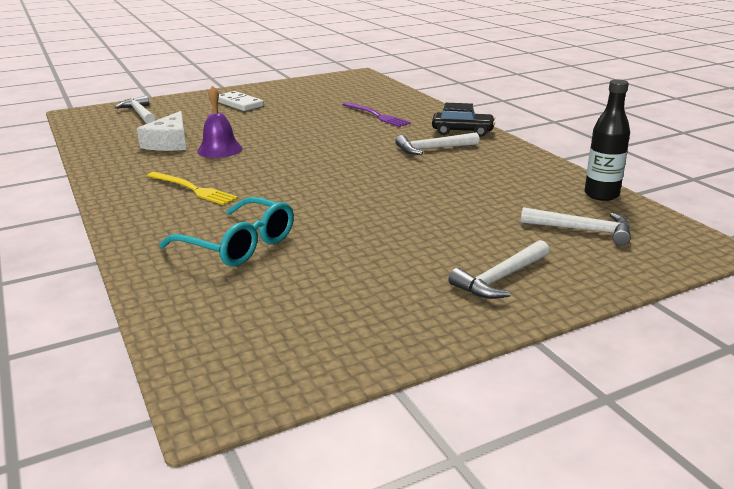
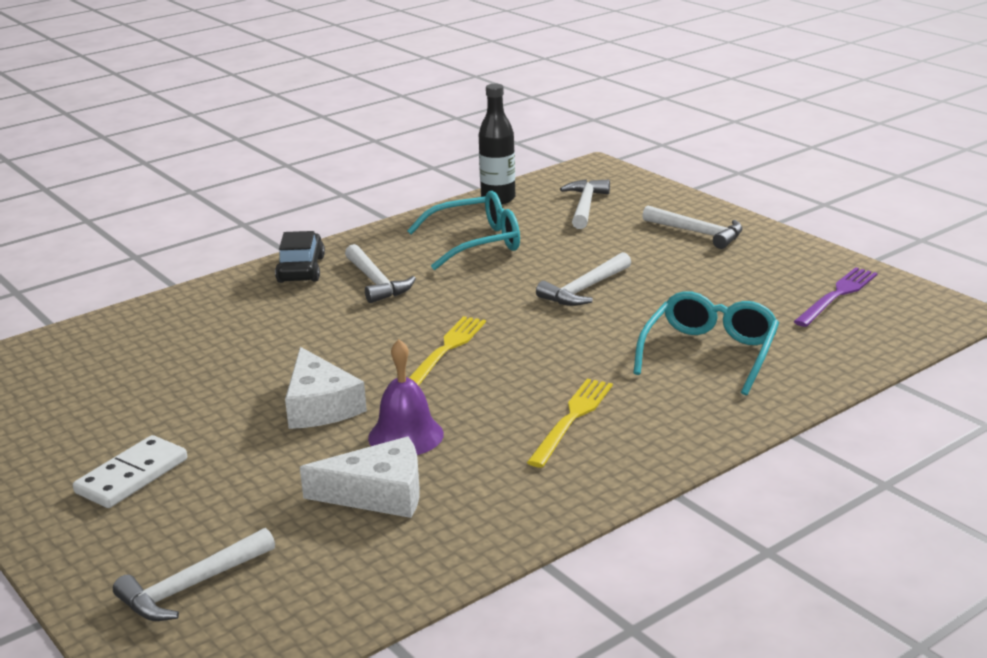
camera: 100 degrees left, 0 degrees up
purple fork [342,102,411,127] -> purple fork moved to [794,267,878,327]
none -> white cheese [285,347,367,429]
none -> turquoise glasses [407,191,520,270]
none -> yellow fork [409,316,486,386]
none -> white hammer [536,252,631,306]

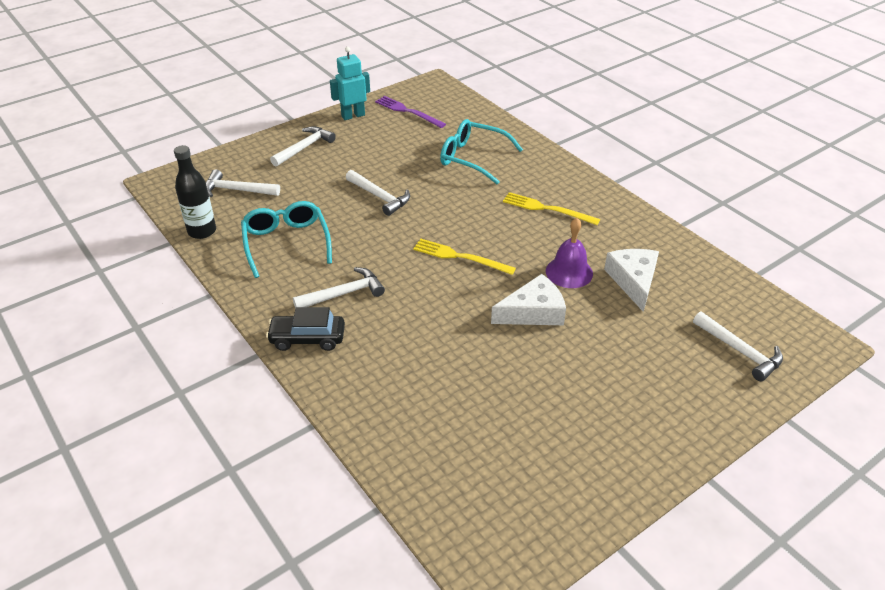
camera: 90 degrees left, 15 degrees up
white domino [73,435,187,508] -> none
none -> turquoise robot [330,47,370,120]

